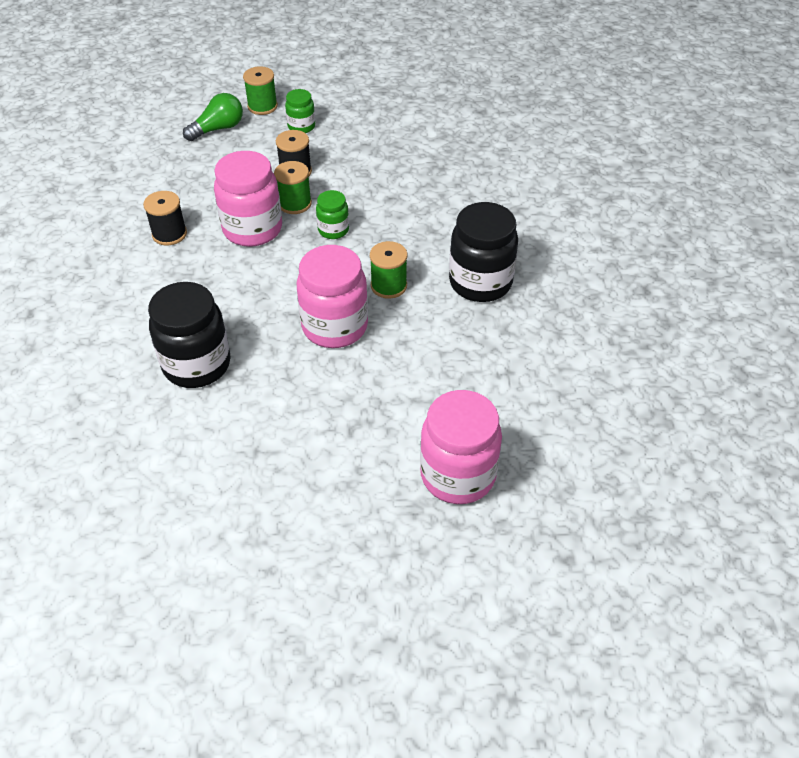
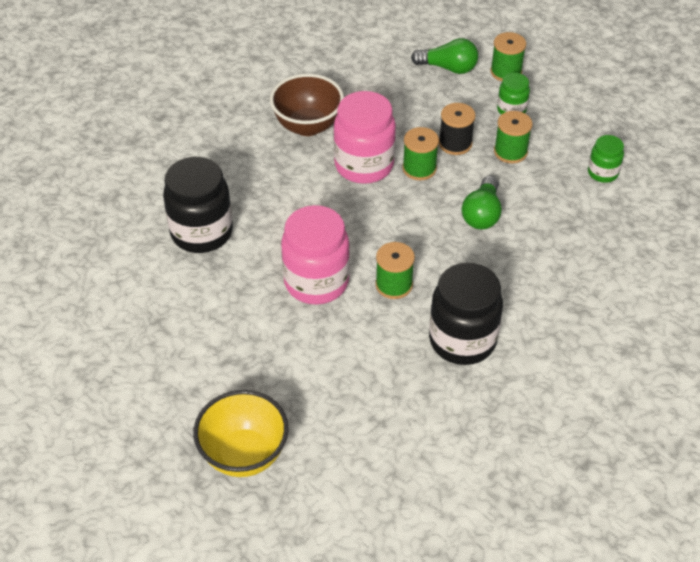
camera: 50 degrees right, 0 degrees up
black spool [143,191,187,245] -> brown bowl [270,74,344,136]
green jar [316,190,349,239] -> green jar moved to [588,135,624,183]
pink jar [420,390,502,504] -> yellow bowl [193,390,289,477]
none -> green light bulb [462,175,502,229]
none -> green spool [494,111,532,163]

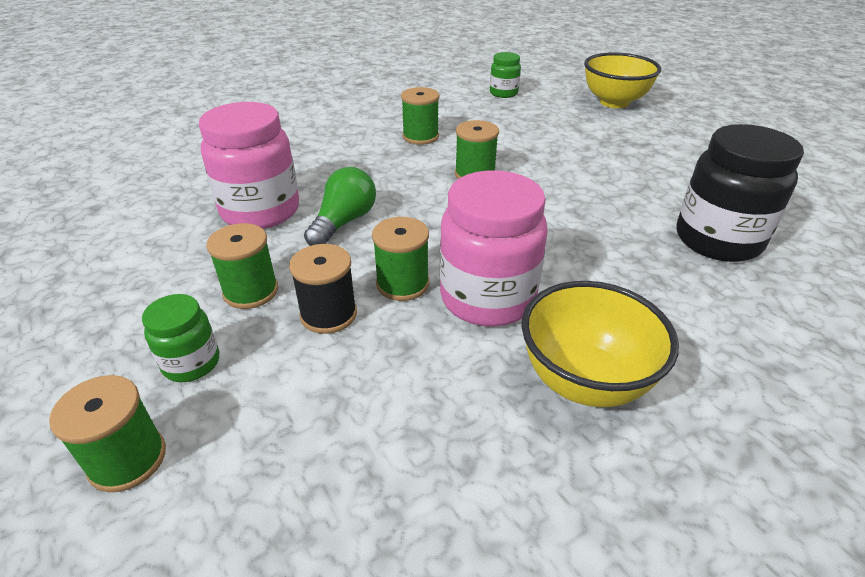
camera: 170 degrees left, 10 degrees down
brown bowl [270,74,344,136] -> yellow bowl [522,281,679,407]
pink jar [281,205,350,305] -> pink jar moved to [199,102,299,229]
green light bulb [411,38,478,74] -> none
black jar [429,263,503,365] -> green spool [401,87,439,145]
green jar [588,135,624,183] -> green jar moved to [490,52,521,98]

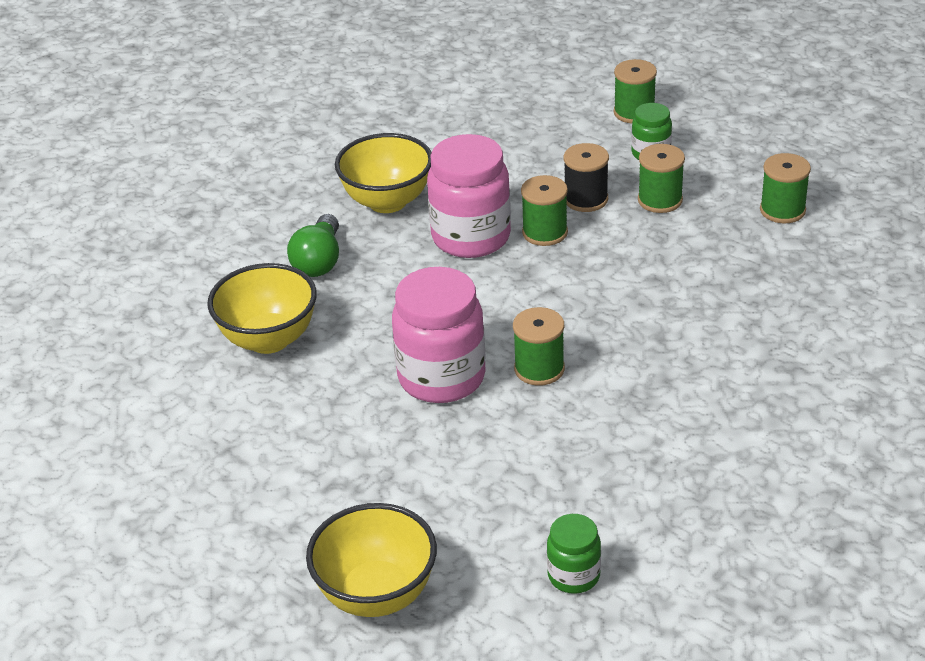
camera: 165 degrees right, 0 degrees up
pink jar [199,102,299,229] -> pink jar moved to [392,267,486,403]
green light bulb [304,167,376,246] -> green light bulb moved to [287,214,339,277]
green spool [401,87,439,145] -> green spool moved to [760,153,811,223]
black jar [677,124,804,262] -> yellow bowl [207,263,317,354]

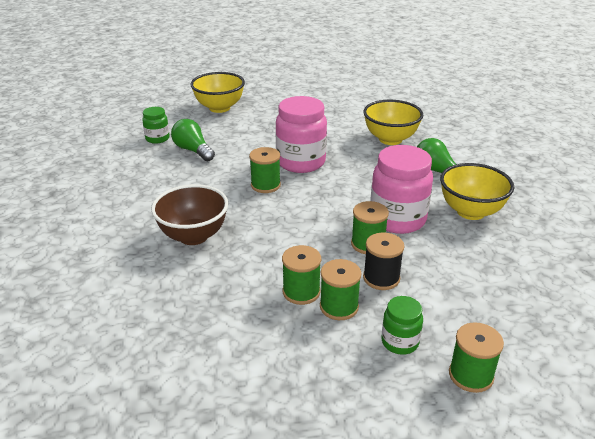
camera: 130 degrees right, 5 degrees down
green spool [760,153,811,223] -> green spool moved to [282,245,321,305]
none -> brown bowl [151,184,228,245]
none -> green light bulb [171,119,215,161]

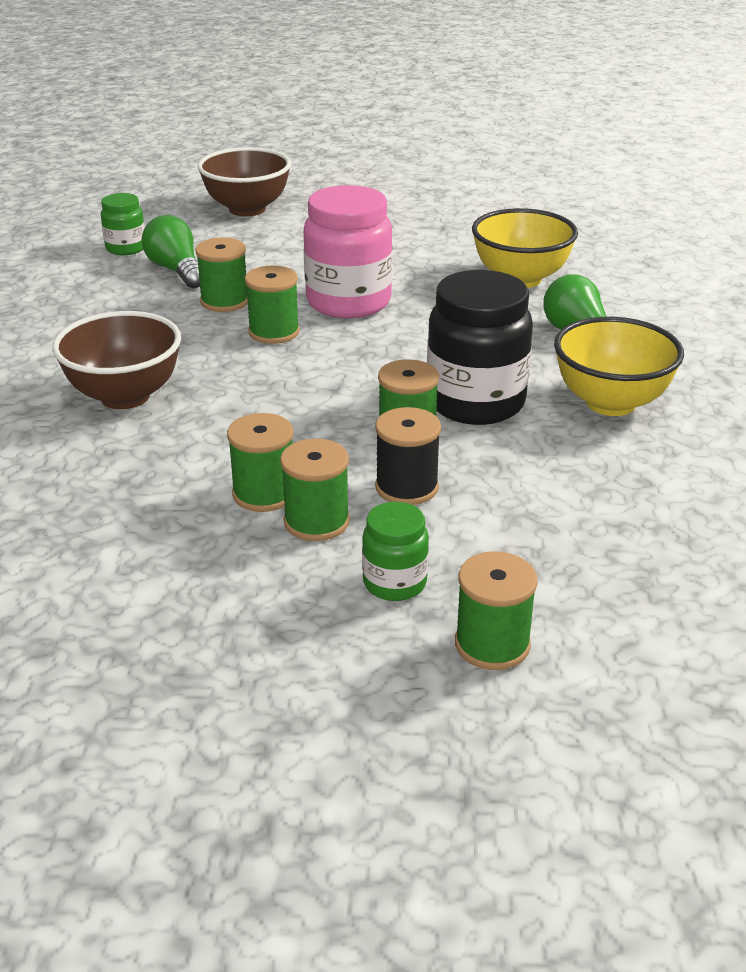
camera: 10 degrees right, 0 degrees up
yellow bowl [190,72,245,113] -> brown bowl [198,147,291,217]
pink jar [370,145,433,234] -> black jar [427,270,533,425]
none -> green spool [195,238,248,312]

